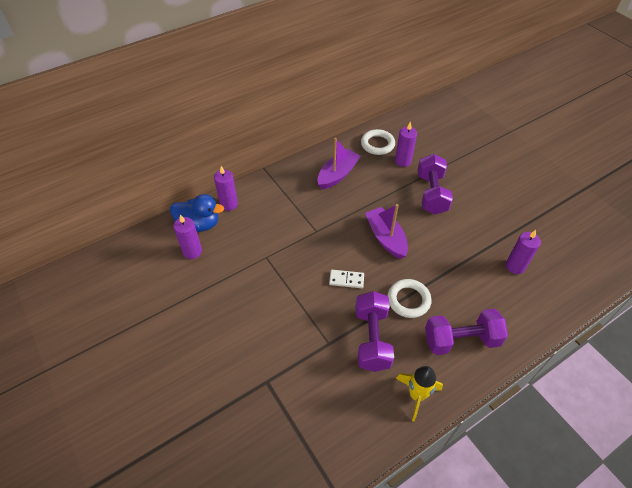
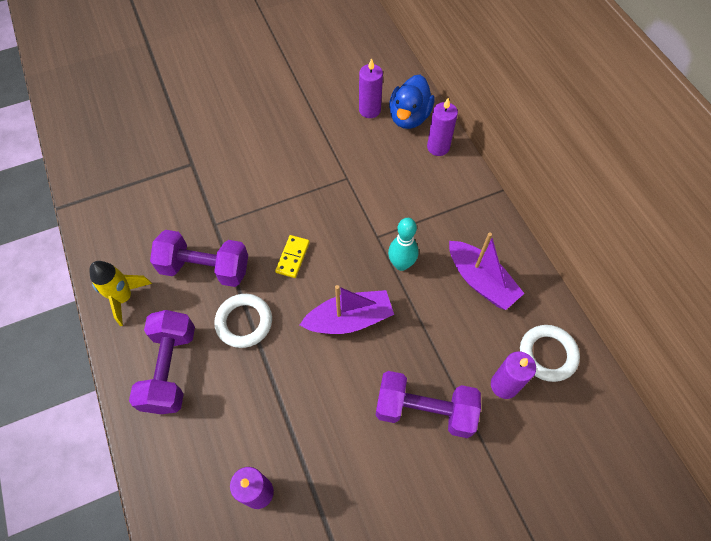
camera: 100 degrees right, 10 degrees up
white domino [329,270,364,288] -> yellow domino [275,235,310,278]
none -> turquoise bowling pin [388,218,419,271]

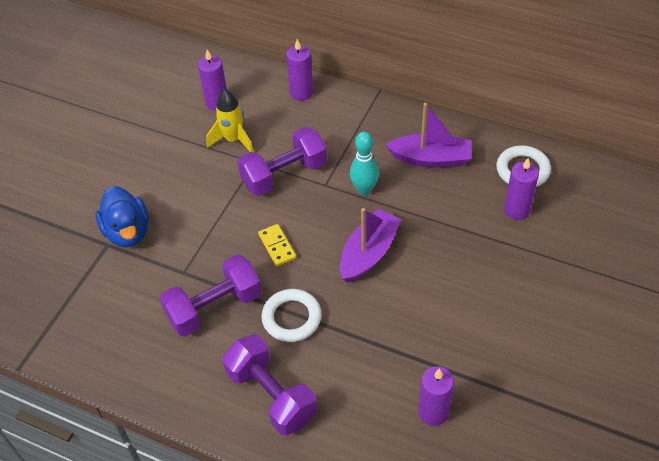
camera: 40 degrees left, 10 degrees down
yellow rocket [89,261,152,326] -> yellow rocket moved to [206,90,254,152]
purple dumbbell [375,371,481,438] -> purple dumbbell moved to [237,127,327,196]
blue duck [389,75,434,129] -> blue duck moved to [95,186,149,247]

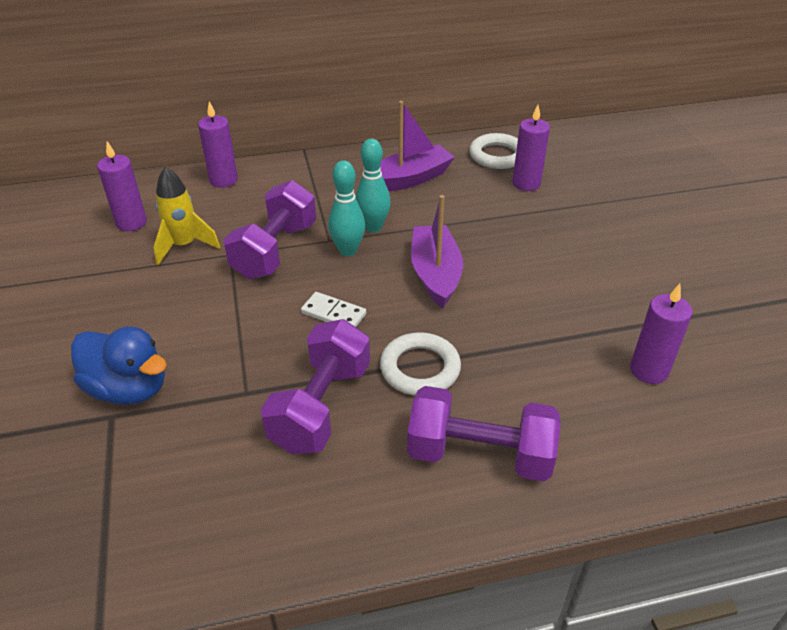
camera: 40 degrees left, 10 degrees down
yellow domino [258,224,296,266] -> white domino [301,292,366,327]
none -> turquoise bowling pin [328,160,365,256]

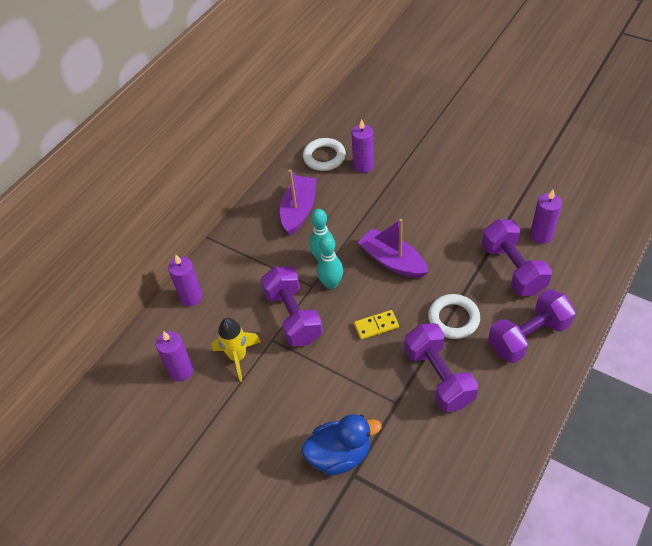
camera: 40 degrees left, 10 degrees up
white domino [301,292,366,327] -> yellow domino [354,310,399,340]
none -> purple dumbbell [482,219,552,296]

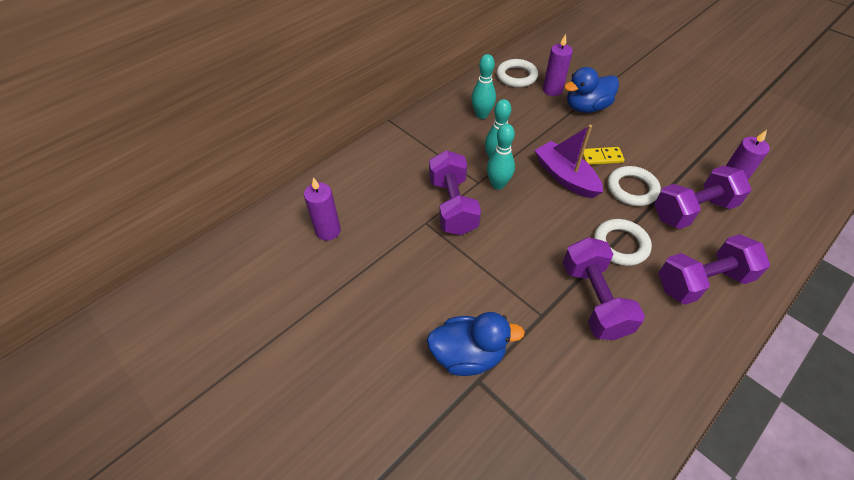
camera: 10 degrees right, 0 degrees up
purple candle [168,255,203,306] -> none
yellow rocket [212,318,261,382] -> none
purple boat [280,169,317,235] -> turquoise bowling pin [471,54,496,119]
yellow domino [354,310,399,340] -> yellow domino moved to [583,147,625,165]
purple dumbbell [482,219,552,296] -> purple dumbbell turned 75 degrees clockwise [654,166,752,229]
none -> blue duck [564,67,619,113]
none -> white ring [607,166,661,206]

